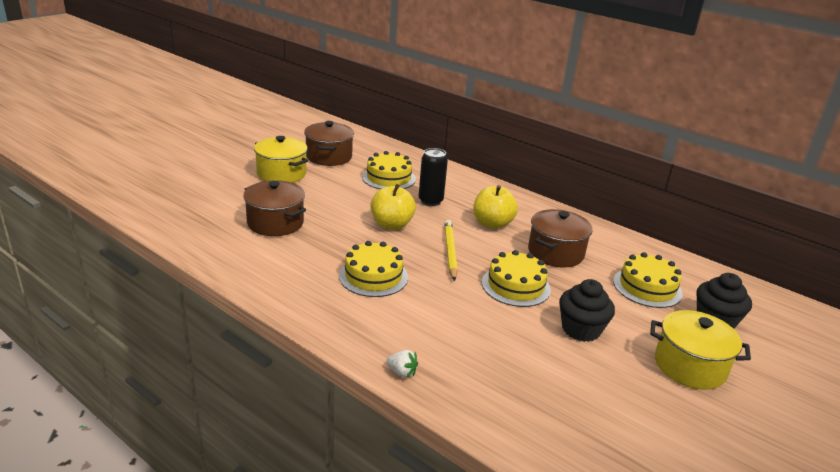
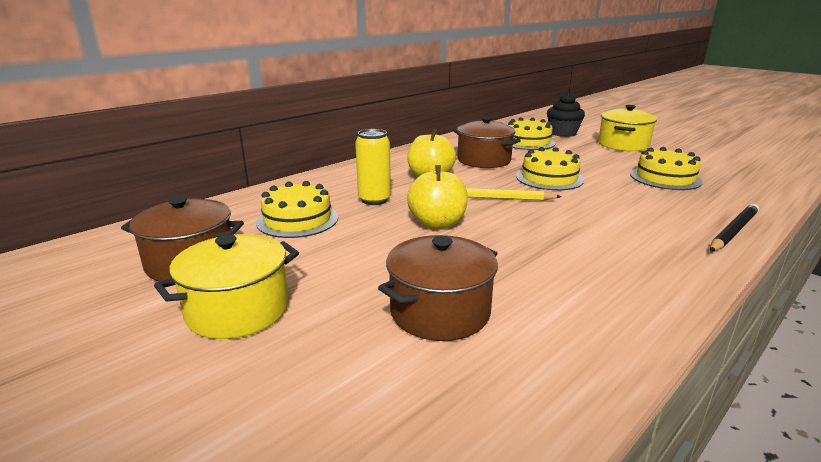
camera: 80 degrees left, 5 degrees down
yellow cake [339,241,408,297] -> yellow cake moved to [630,147,703,190]
white strawberry [386,350,418,378] -> black pencil [710,204,759,252]
black can [419,148,448,206] -> yellow can [355,129,391,205]
black cupcake [559,279,615,342] -> none

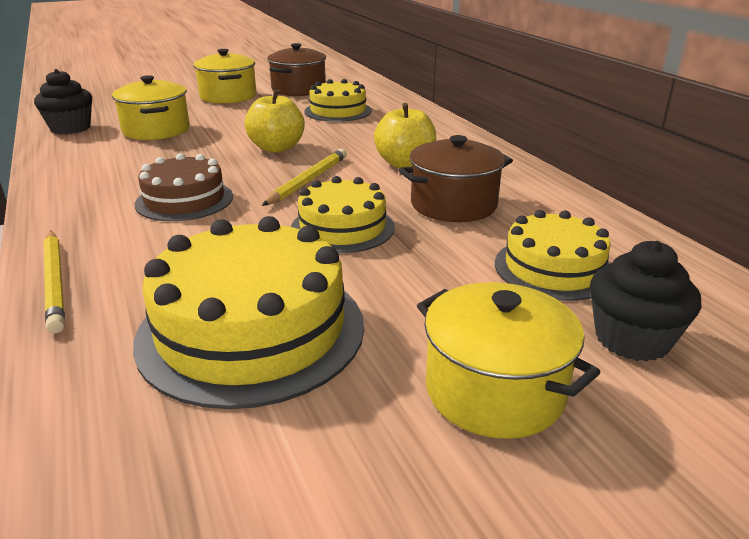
camera: 110 degrees right, 5 degrees up
yellow can [355,129,391,205] -> none
brown pot [378,235,498,341] -> yellow pot [112,75,190,140]
yellow cake [630,147,703,190] -> yellow cake [133,216,364,409], size x1.65
black pencil [710,204,759,252] -> yellow pencil [44,231,65,333]
none -> black cupcake [34,69,92,134]
none -> brown cake [135,153,233,222]

